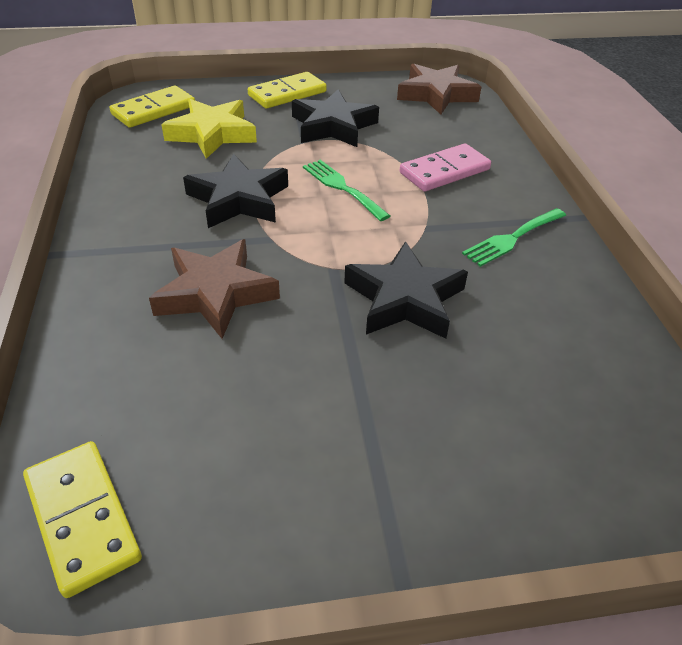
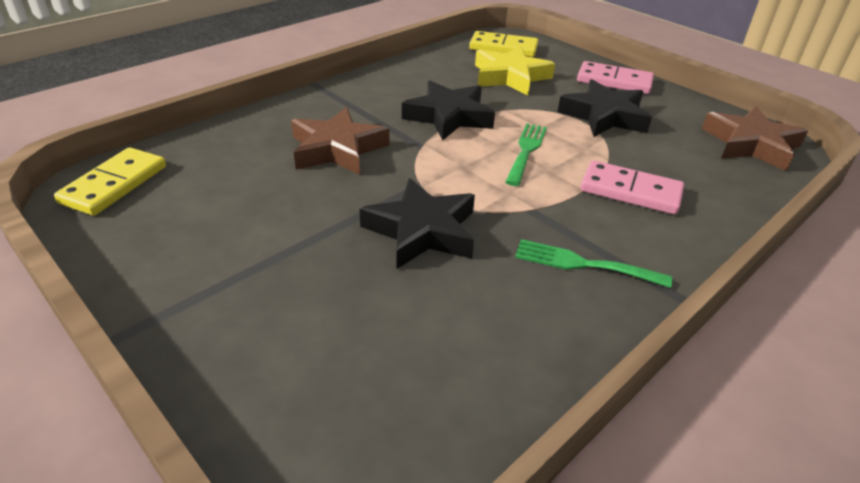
camera: 55 degrees right, 5 degrees down
yellow domino [248,72,327,108] -> pink domino [577,61,654,94]

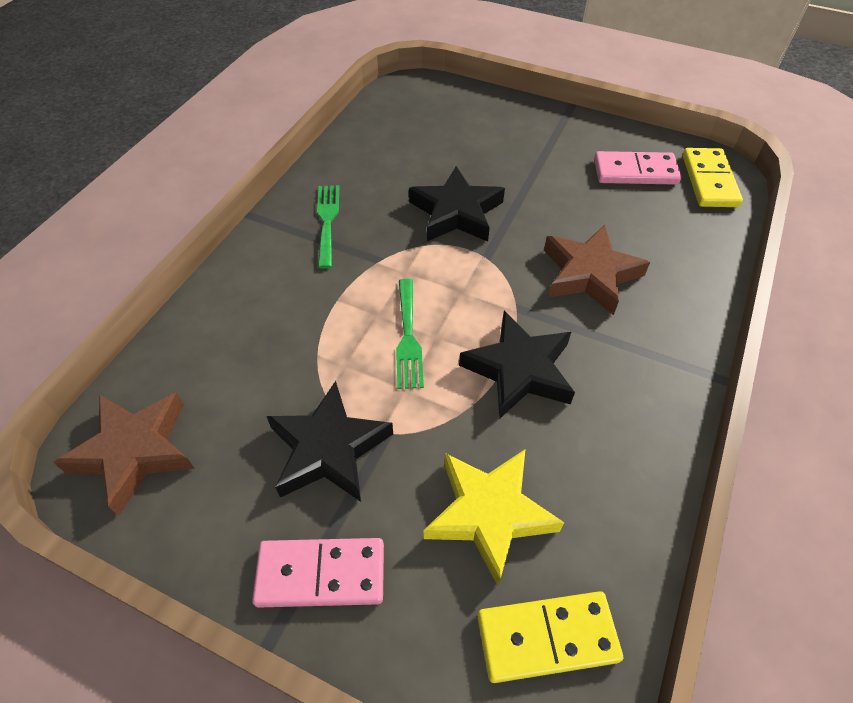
camera: 160 degrees right, 15 degrees up
green fork [515,239,672,288] -> green fork turned 90 degrees counterclockwise [317,185,339,269]
pink domino [581,160,684,215] -> pink domino moved to [594,151,681,185]

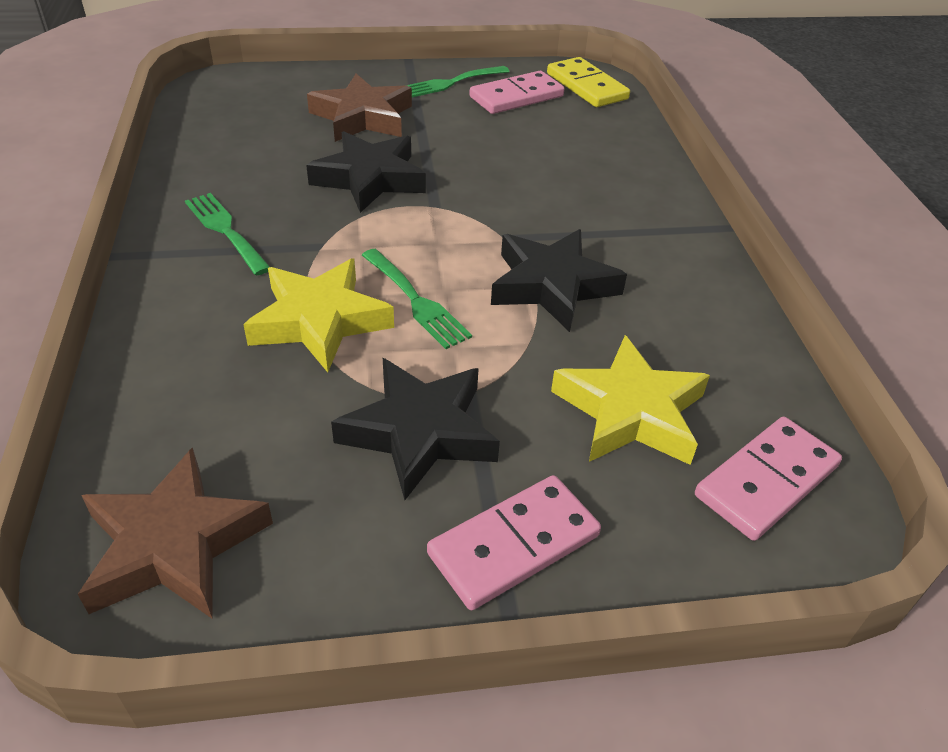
camera: 35 degrees left, 10 degrees down
yellow domino [477,591,623,683] -> pink domino [695,417,842,541]
brown star [544,225,650,315] -> brown star moved to [307,74,412,142]
none -> yellow star [243,259,394,372]
none -> green fork [407,66,510,97]

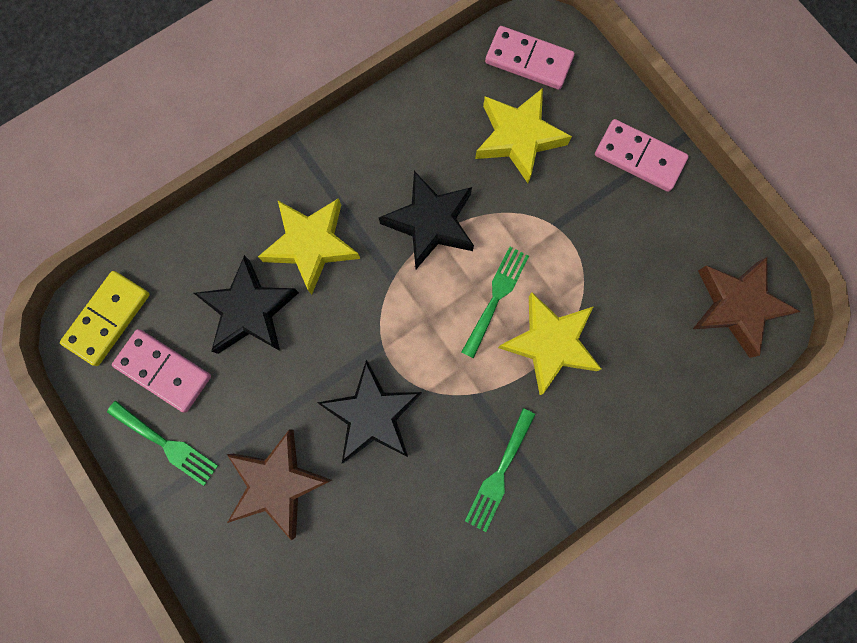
camera: 115 degrees left, 35 degrees up
black star [331,358,500,500] -> black star moved to [194,255,299,354]
none -> yellow star [258,198,360,295]

